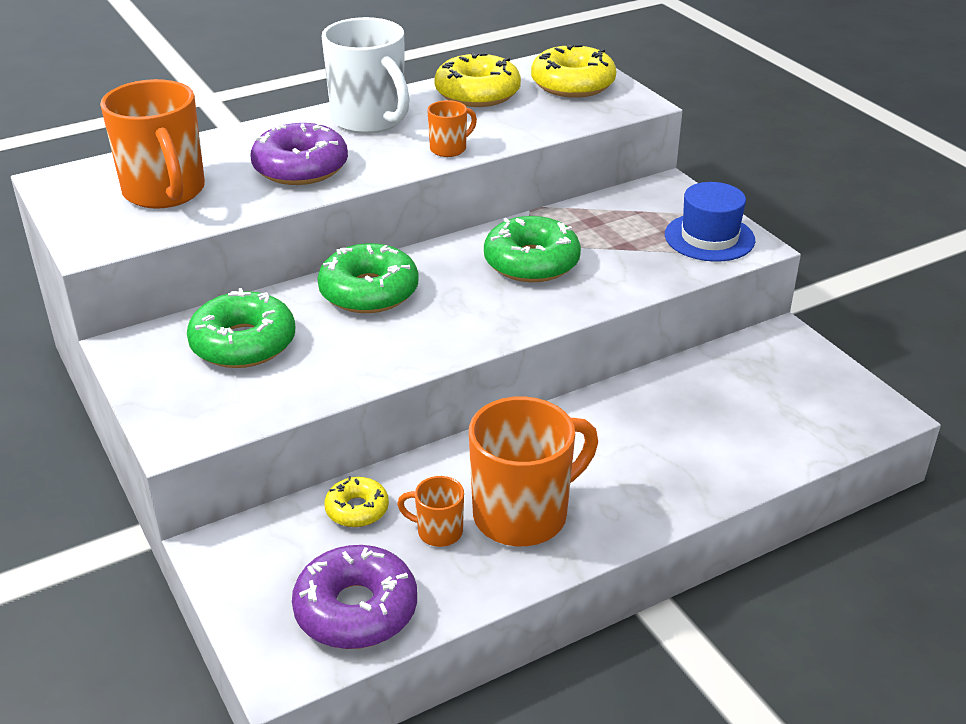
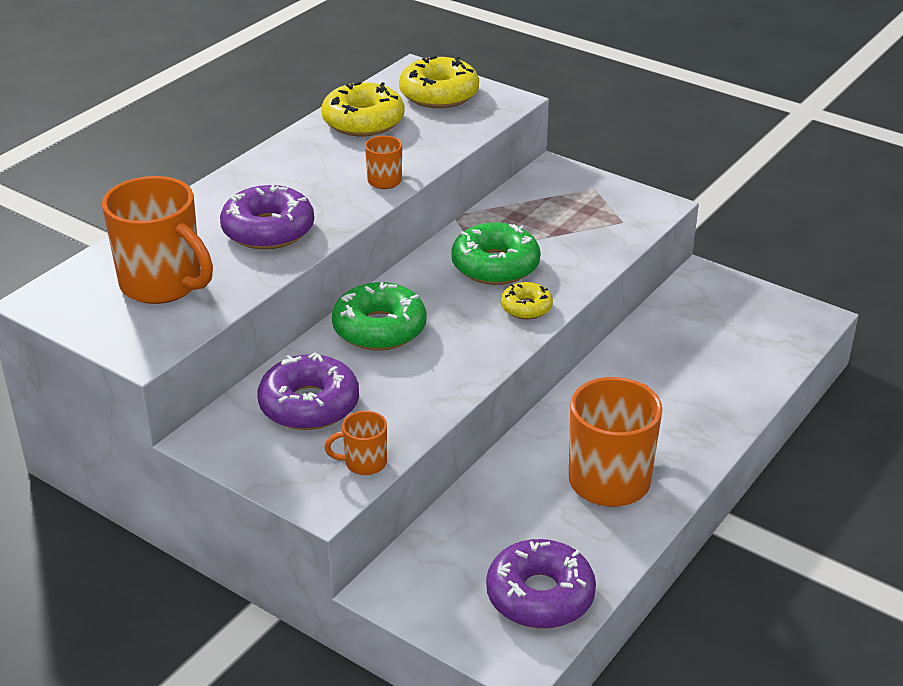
camera: 25 degrees left, 0 degrees up
green donut [187,288,295,368] -> purple donut [257,352,359,430]
white mug [322,17,410,134] -> none
yellow donut [324,476,389,527] -> yellow donut moved to [501,282,553,319]
orange mug [397,476,464,547] -> orange mug moved to [324,411,387,475]
blue hat [665,182,755,262] -> none

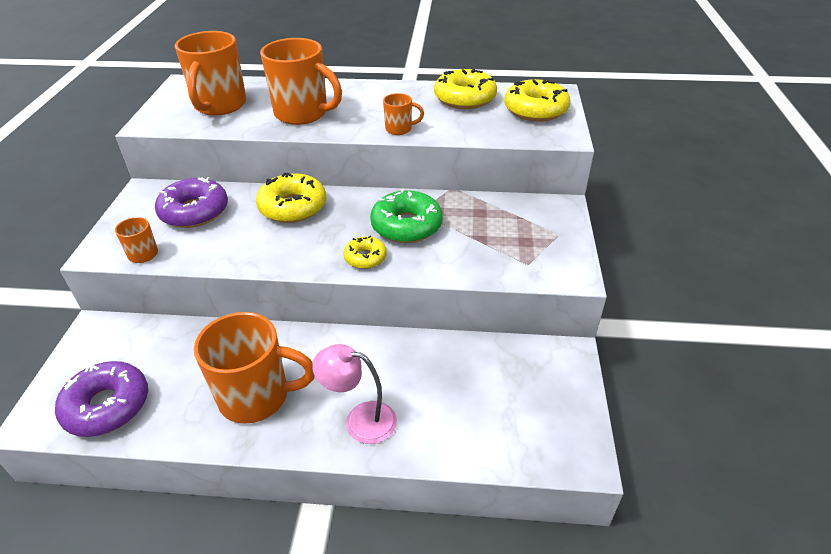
camera: 60 degrees right, 5 degrees up
purple donut [220,185,314,250] -> orange mug [260,38,342,125]
green donut [332,282,426,350] -> yellow donut [256,173,326,223]
none -> pink lamp [312,344,397,444]

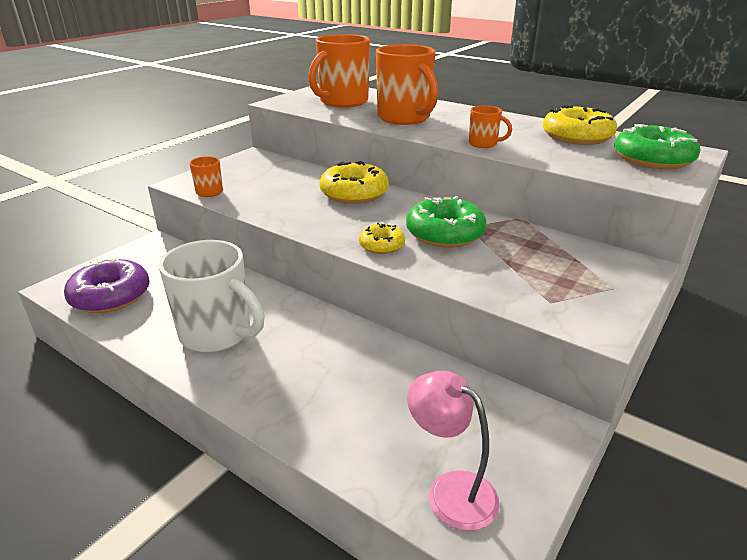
camera: 30 degrees right, 10 degrees down
purple donut [155,177,228,228] -> none
orange mug [194,312,315,424] -> white mug [159,240,265,352]
pink lamp [312,344,397,444] -> pink lamp moved to [407,371,499,531]
yellow donut [504,79,570,122] -> green donut [614,124,700,169]

